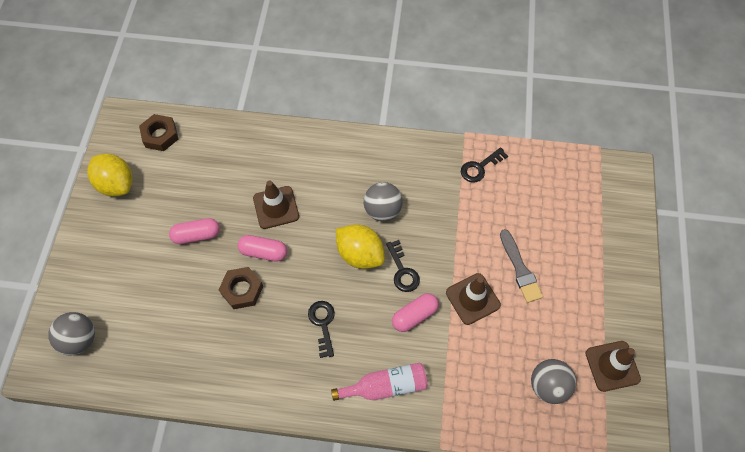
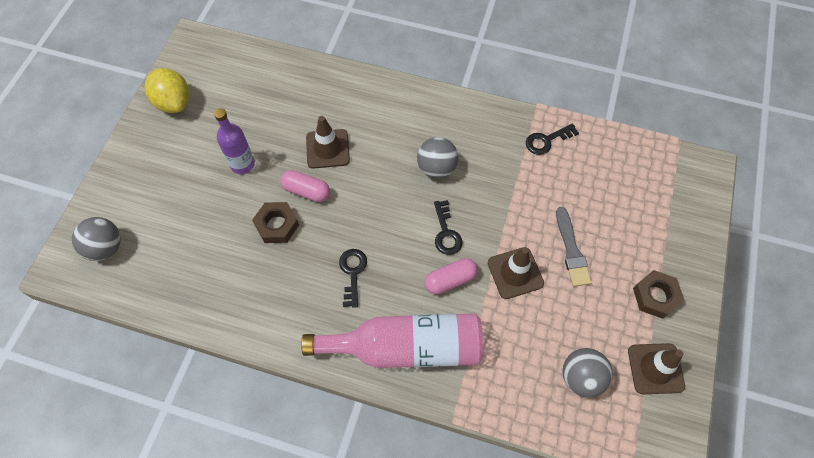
camera: 10 degrees right, 0 degrees up
brown nut [139,114,179,151] -> brown nut moved to [633,270,684,319]
pink capsule [169,218,220,244] -> purple bottle [214,108,255,174]
pink bottle [331,363,427,401] -> pink bottle [301,313,483,368], size x1.72
yellow lemon [336,224,385,269] -> none

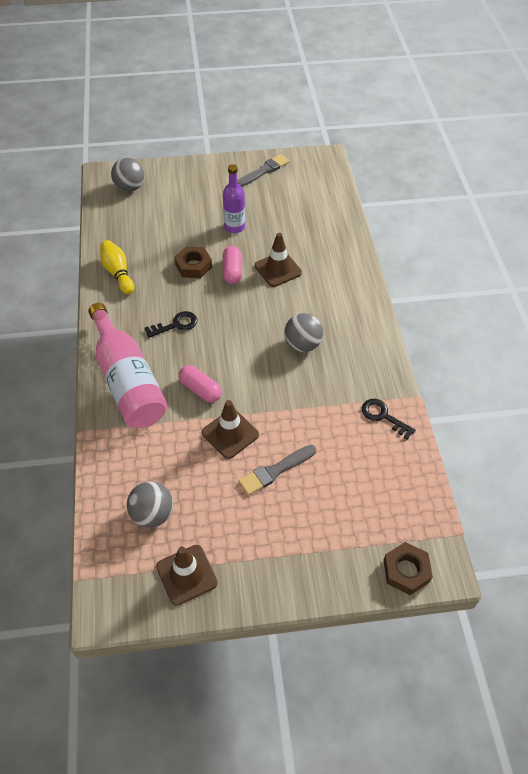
camera: 65 degrees right, 10 degrees down
yellow lemon [145,68,190,113] -> grey brush [237,154,289,187]
black key [434,200,463,255] -> none
brown nut [633,270,684,319] -> brown nut moved to [384,542,433,595]
none -> yellow bowling pin [100,240,134,294]

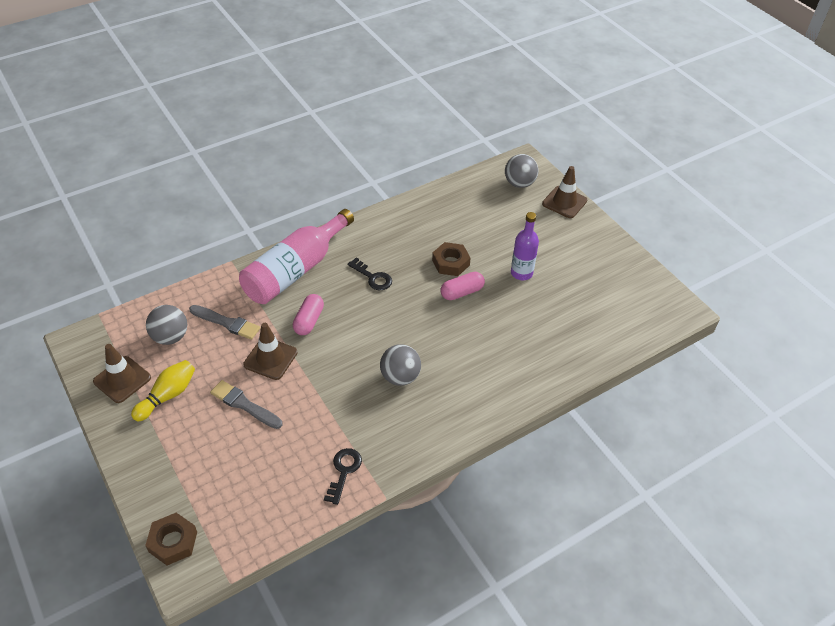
camera: 65 degrees right, 5 degrees down
yellow bowling pin [100,240,134,294] -> yellow bowling pin moved to [131,360,195,421]
grey brush [237,154,289,187] -> grey brush moved to [189,305,260,340]
brown traffic cone [255,233,302,287] -> brown traffic cone moved to [542,166,587,218]

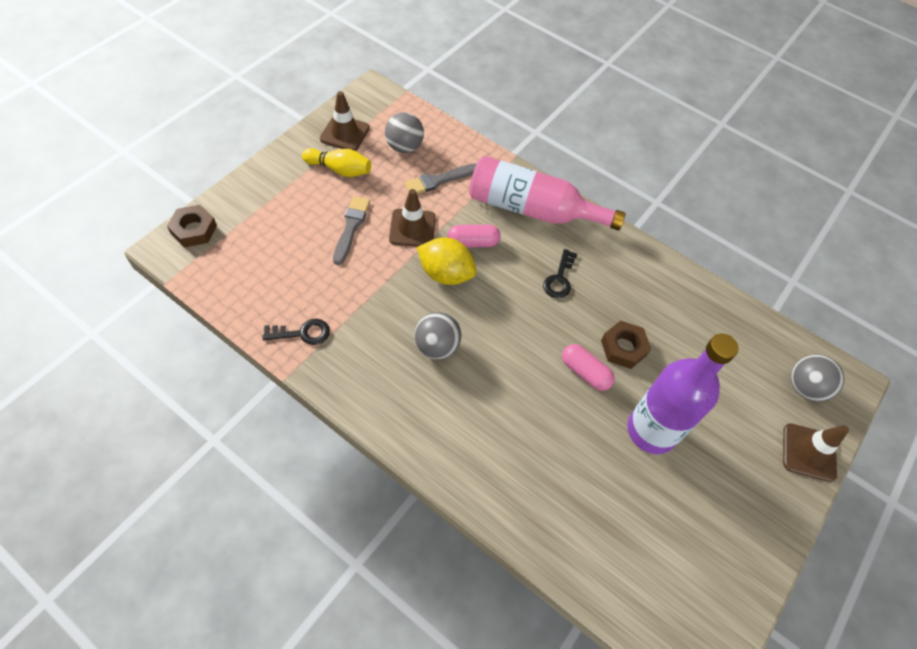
camera: 65 degrees right, 10 degrees up
grey brush [189,305,260,340] -> grey brush turned 60 degrees clockwise [404,163,476,194]
purple bottle [511,212,539,280] -> purple bottle [627,334,738,454], size x1.72
none -> yellow lemon [417,237,477,285]

